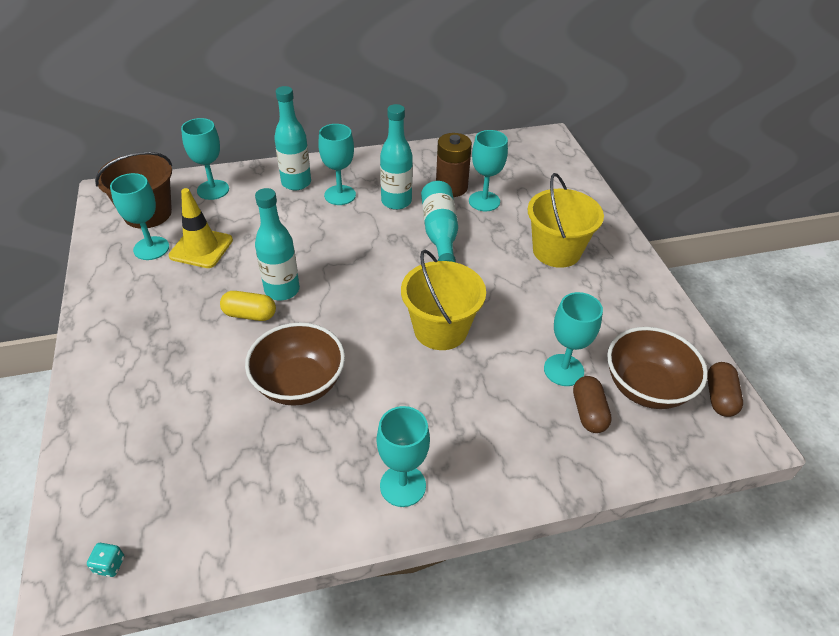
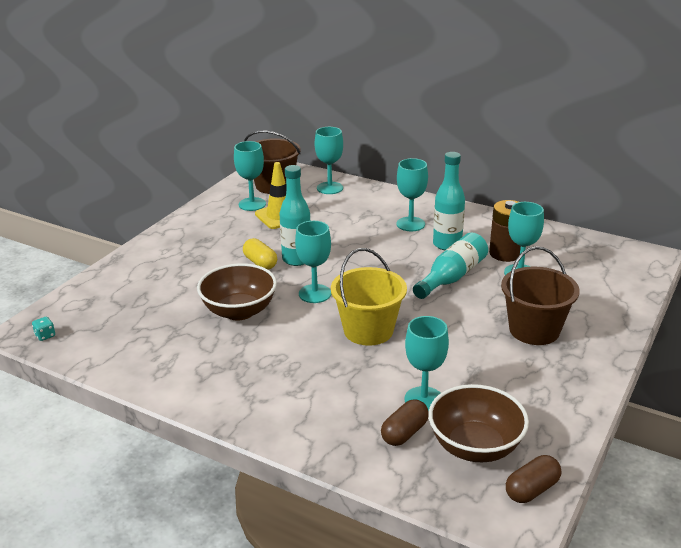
camera: 45 degrees right, 15 degrees down
turquoise bottle [274,86,311,190] -> none
turquoise goblet [377,406,430,507] -> turquoise goblet moved to [295,221,331,303]
yellow bucket [528,173,604,268] -> brown bucket [501,246,580,345]

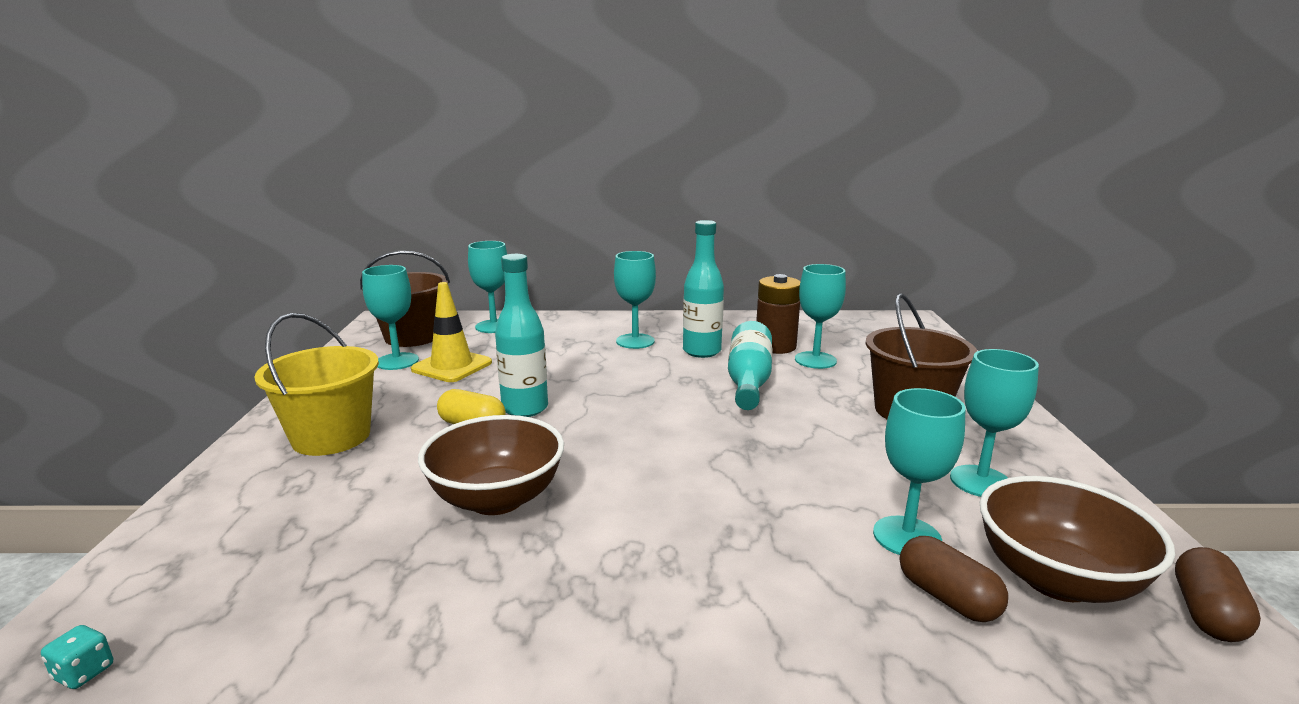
camera: 30 degrees left, 10 degrees down
turquoise goblet [295,221,331,303] -> turquoise goblet moved to [950,349,1039,497]
yellow bucket [331,248,407,346] -> yellow bucket moved to [254,313,379,456]
brown capsule [381,400,429,446] -> brown capsule turned 45 degrees counterclockwise [900,536,1009,622]

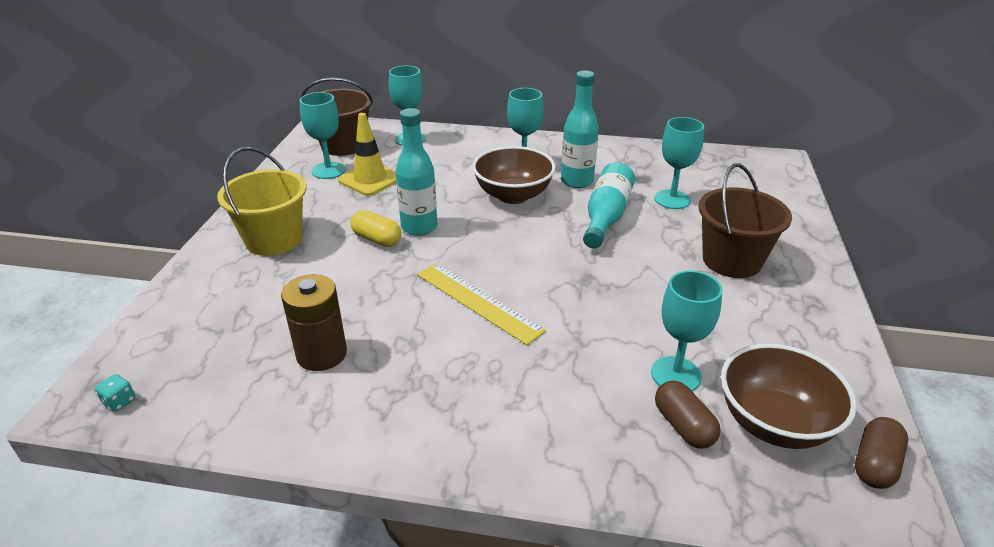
camera: 10 degrees right, 15 degrees up
brown bowl [418,415,564,515] -> brown bowl moved to [472,146,556,204]
brown battery [756,274,801,354] -> brown battery moved to [281,274,347,371]
turquoise goblet [950,349,1039,497] -> none
none -> yellow ruler [417,263,546,345]

